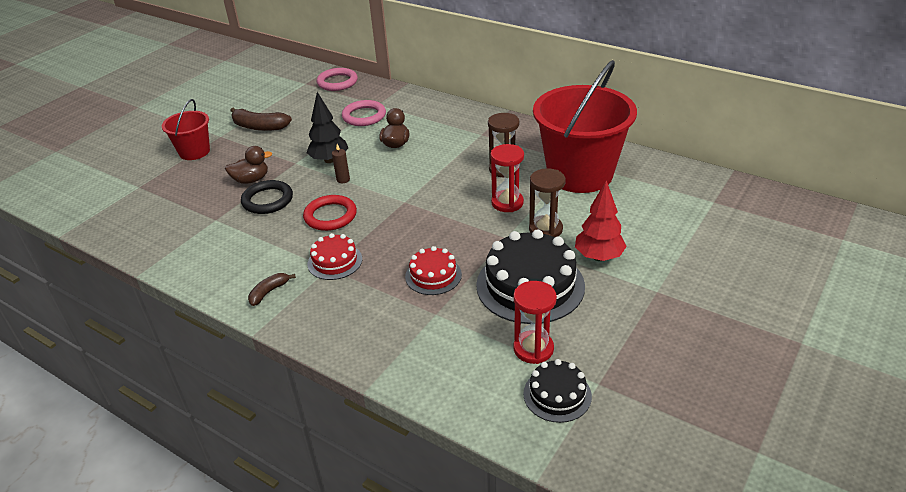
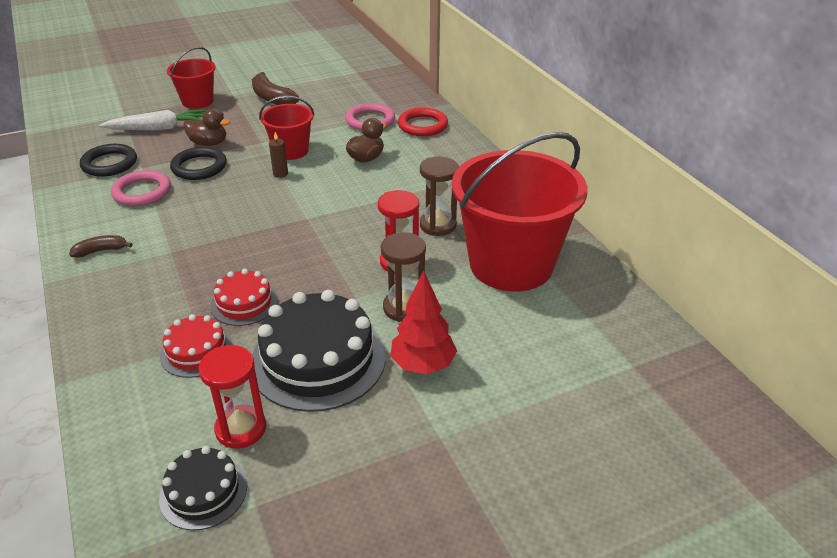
camera: 30 degrees right, 0 degrees up
red ring [303,195,357,231] -> red ring moved to [398,108,448,136]
black tree [307,92,348,163] -> red bucket [259,96,315,160]
red cake [308,233,362,280] -> red cake moved to [160,314,233,378]
pink ring [317,68,358,91] -> pink ring moved to [111,170,171,206]
none -> black ring [80,144,137,177]
none -> white carrot [99,110,205,131]

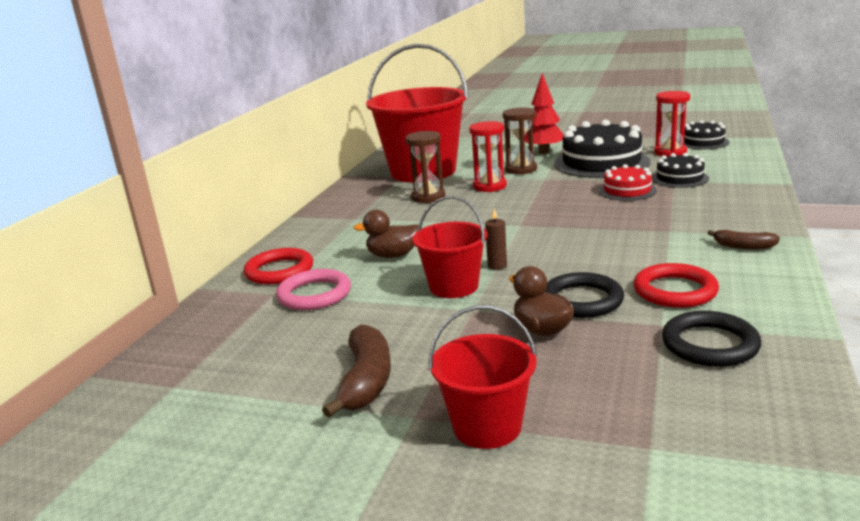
camera: 135 degrees left, 15 degrees down
white carrot [99,110,205,131] -> none
pink ring [111,170,171,206] -> red ring [633,263,719,308]
red cake [160,314,233,378] -> black cake [652,153,709,188]

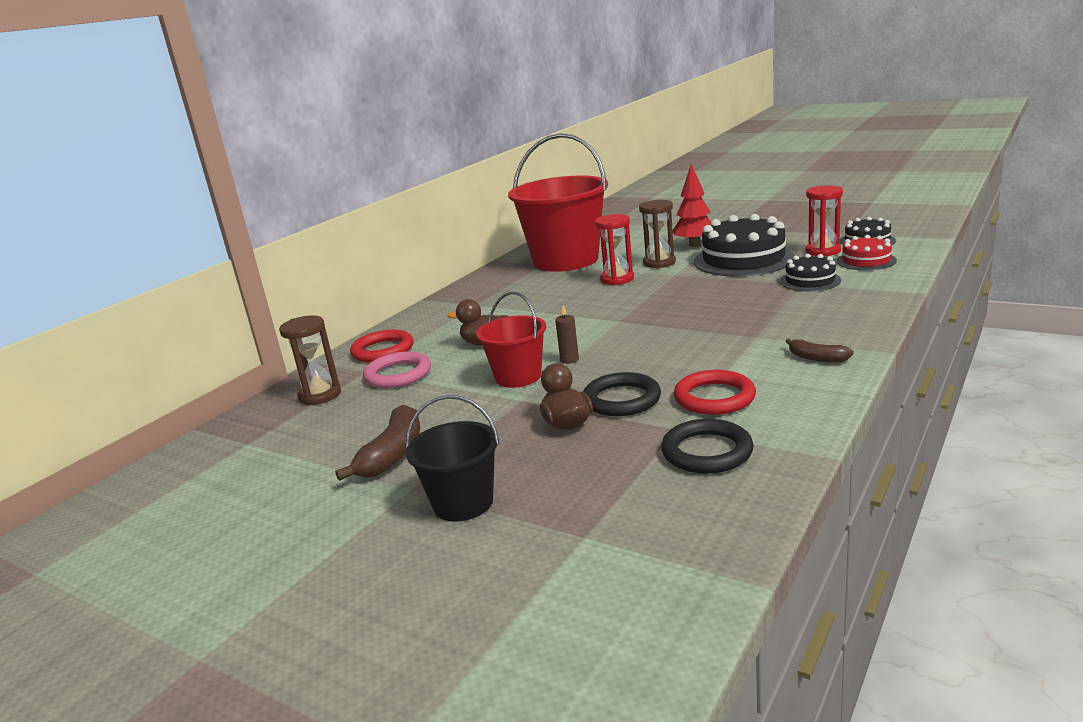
camera: 15 degrees right, 0 degrees up
brown hourglass [405,131,445,203] -> brown hourglass moved to [279,315,341,406]
red bucket [429,305,537,449] -> black bucket [406,395,500,522]
red cake [599,164,657,201] -> red cake moved to [837,235,897,270]

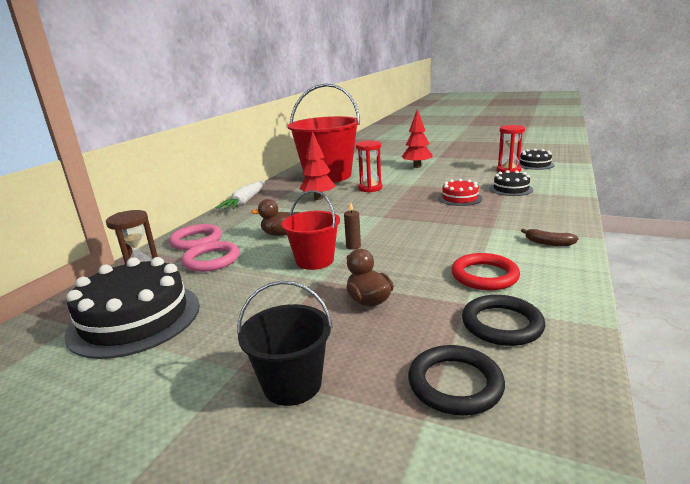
camera: 10 degrees left, 0 degrees up
brown banana [335,405,420,481] -> none
red ring [350,330,414,362] -> pink ring [169,224,222,250]
black ring [583,372,661,416] -> black ring moved to [408,345,505,415]
brown hourglass [639,200,676,268] -> none
black cake [694,214,795,276] -> black cake moved to [64,257,200,359]
red cake [837,235,897,270] -> red cake moved to [438,179,482,206]
none -> white carrot [216,181,265,209]
none -> red tree [299,131,336,200]

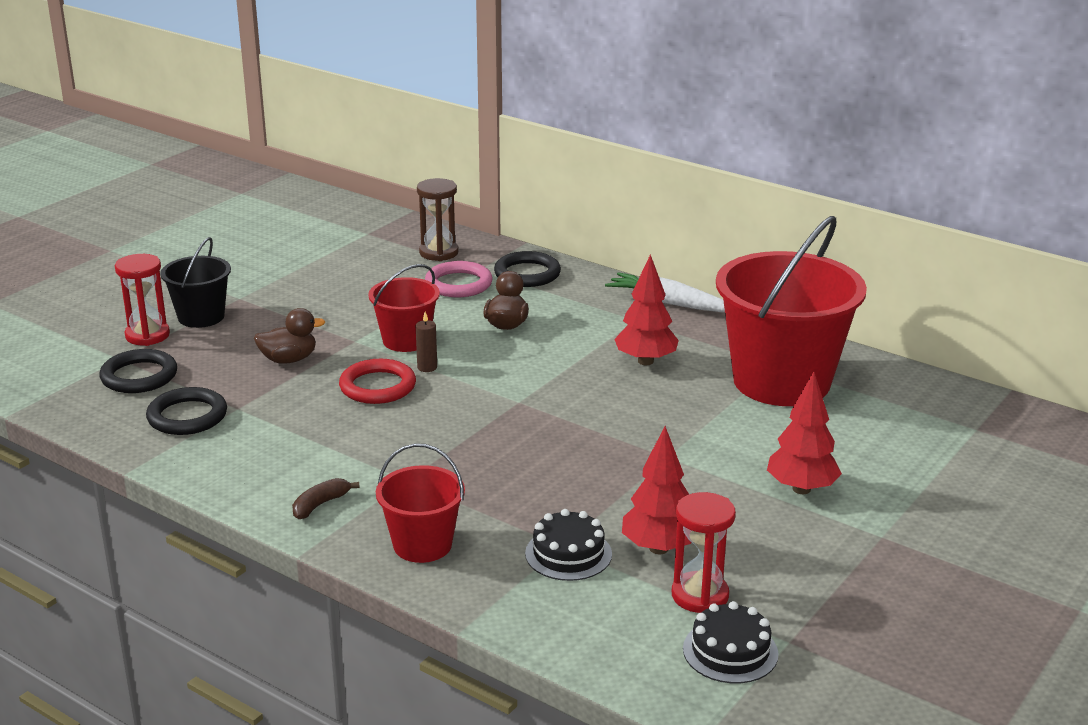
camera: 100 degrees right, 5 degrees up
black cake [64,257,200,359] -> none
pink ring [169,224,222,250] -> black ring [494,251,561,287]
red hourglass [356,141,383,192] -> red hourglass moved to [115,254,170,346]
red cake [438,179,482,206] -> none
red ring [451,253,520,290] -> red ring moved to [339,359,416,404]
none -> red bucket [376,443,465,563]
none -> red tree [622,426,692,554]

